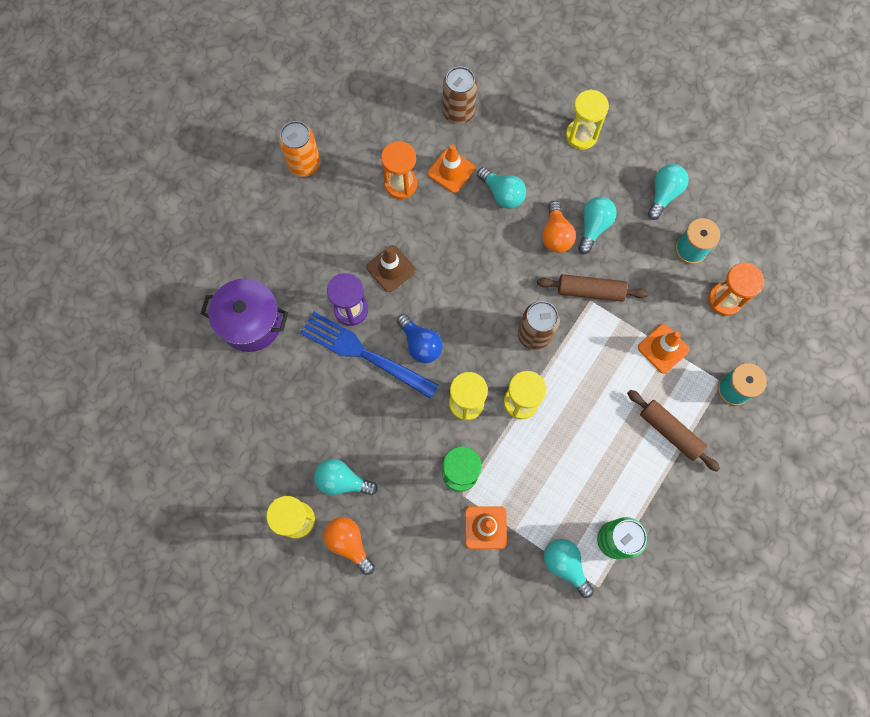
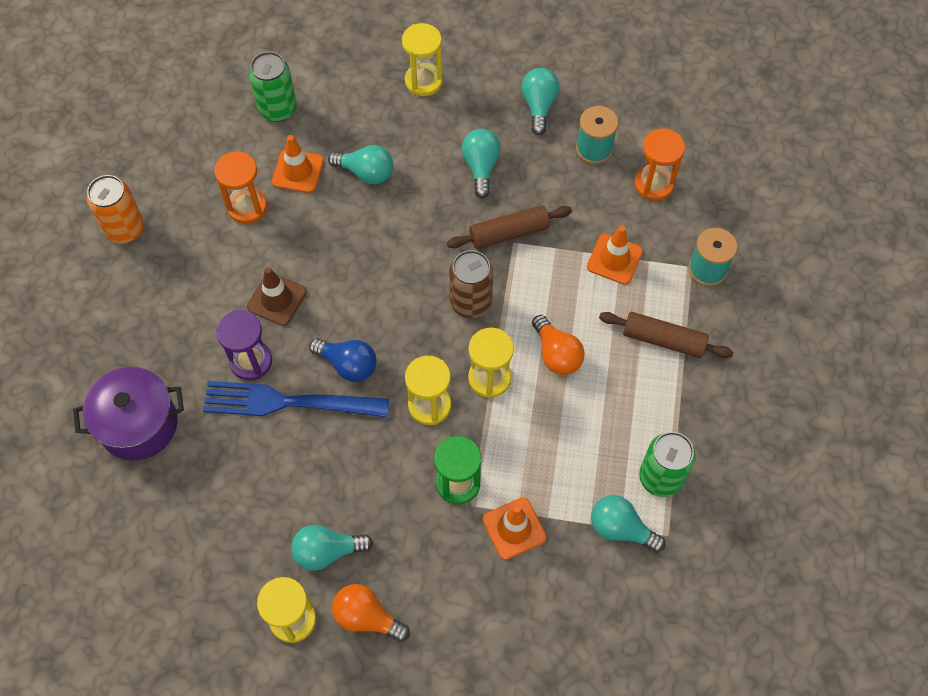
camera: 25 degrees left, 10 degrees down
brown can [442,66,477,124] -> green can [249,52,297,122]
orange light bulb [542,201,576,253] -> orange light bulb moved to [532,315,585,375]

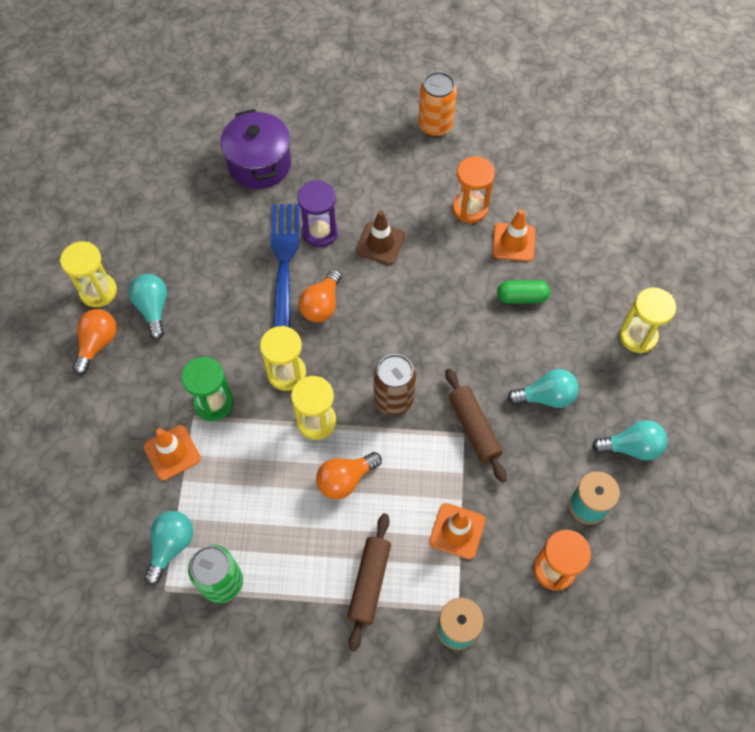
camera: 85 degrees right, 0 degrees up
green can [249,52,297,122] -> none
blue light bulb [309,338,377,382] -> orange light bulb [298,269,342,322]
turquoise light bulb [328,145,393,185] -> green capsule [497,280,550,304]

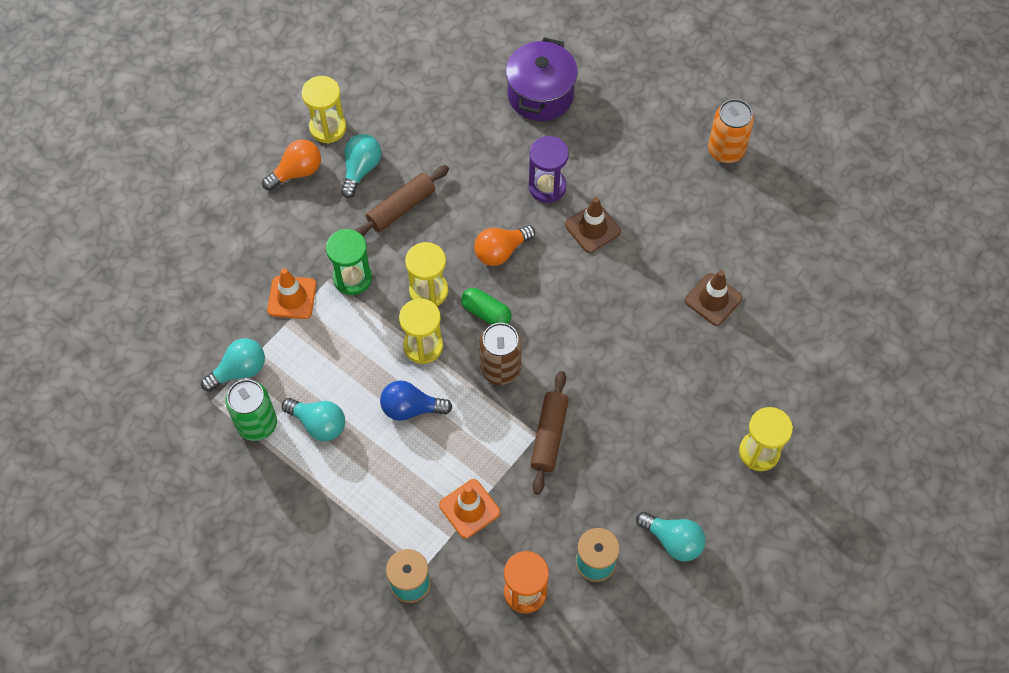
camera: 35 degrees right, 0 degrees up
blue fork [271,204,300,328] -> none
orange light bulb [316,452,382,500] -> blue light bulb [380,380,452,421]
brown rolling pin [347,513,391,651] -> brown rolling pin moved to [355,165,449,237]
orange hourglass [452,156,495,223] -> none
orange traffic cone [493,209,535,262] -> brown traffic cone [685,270,742,326]
green capsule [497,280,550,304] -> green capsule moved to [461,288,512,325]
turquoise light bulb [507,369,579,408] -> turquoise light bulb moved to [282,398,345,441]

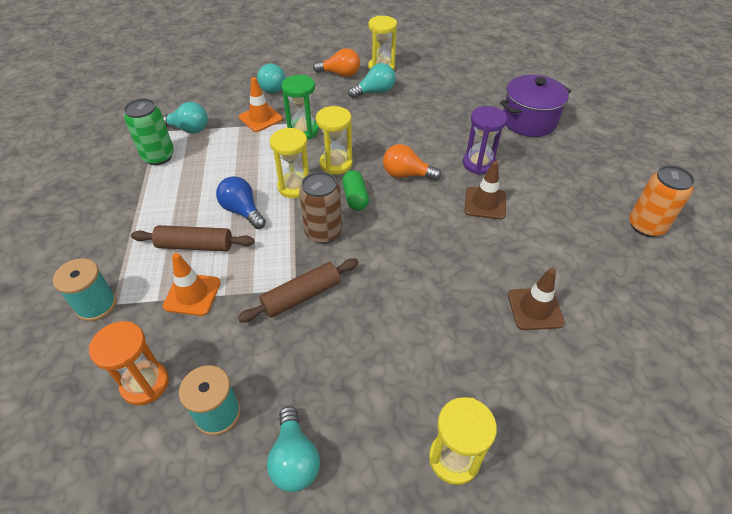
camera: 45 degrees right, 15 degrees down
turquoise light bulb [282,398,345,441] -> turquoise light bulb moved to [257,64,286,93]
brown rolling pin [355,165,449,237] -> brown rolling pin moved to [131,225,254,251]

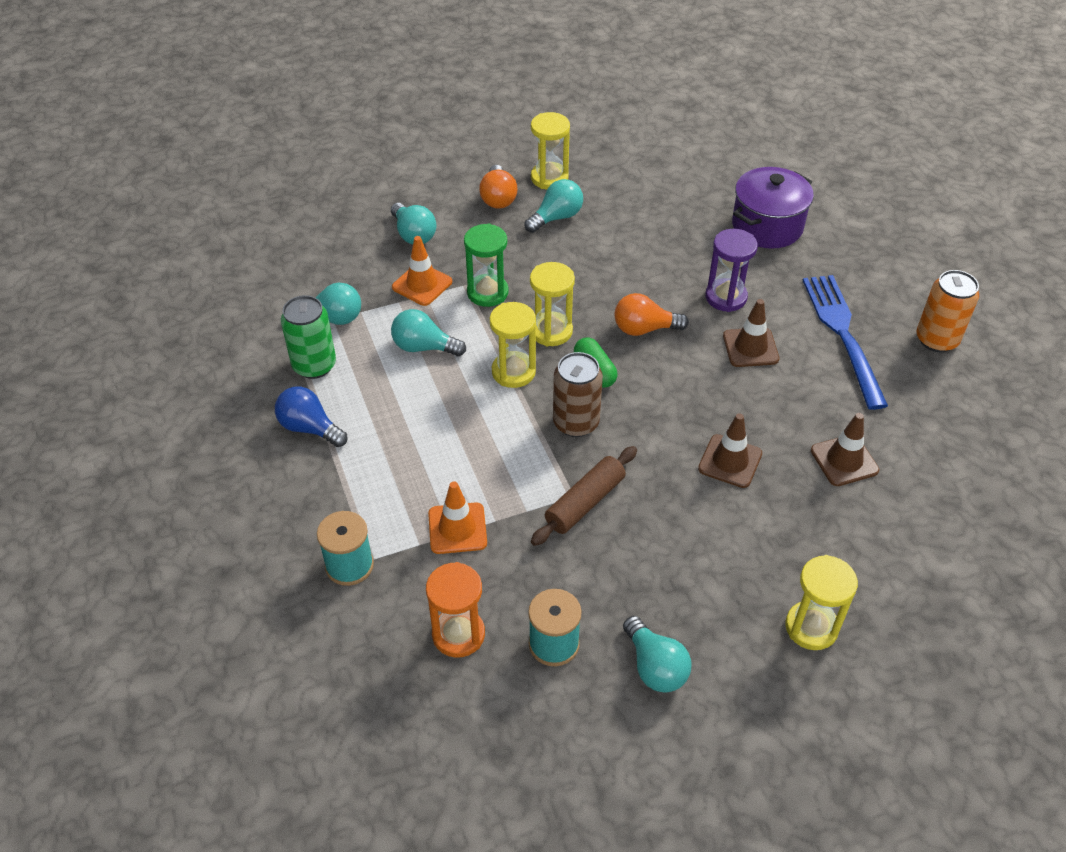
camera: 15 degrees left, 0 degrees up
brown rolling pin [131,225,254,251] -> none
blue light bulb [216,176,266,229] -> blue light bulb moved to [275,386,347,447]
orange light bulb [313,48,360,77] -> orange light bulb turned 90 degrees clockwise [479,165,517,209]
none -> turquoise light bulb [391,309,466,356]
none -> brown traffic cone [698,413,762,488]
none -> blue fork [802,275,888,410]

